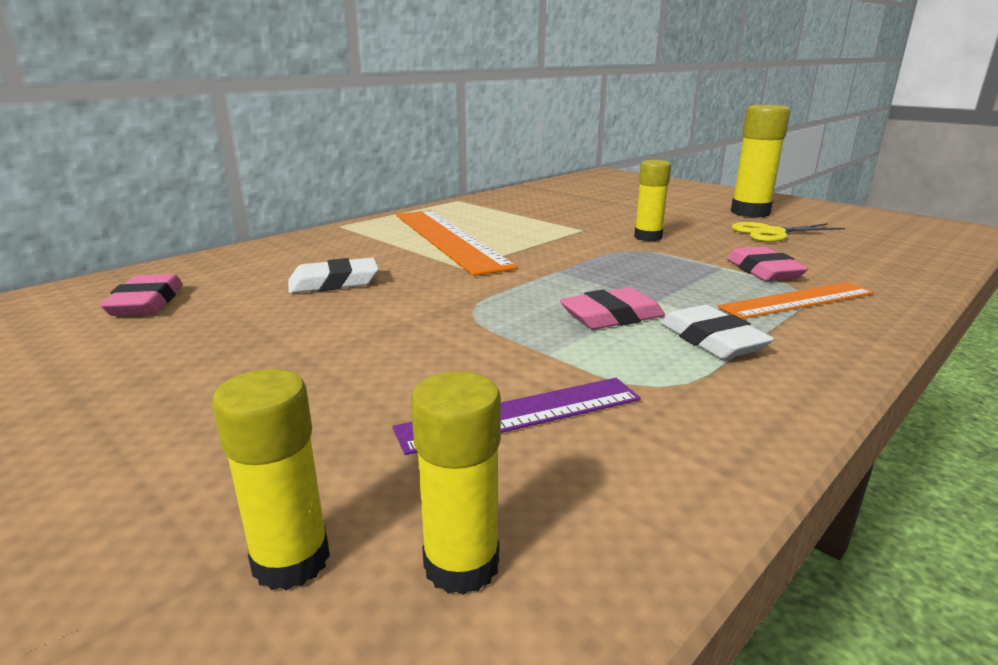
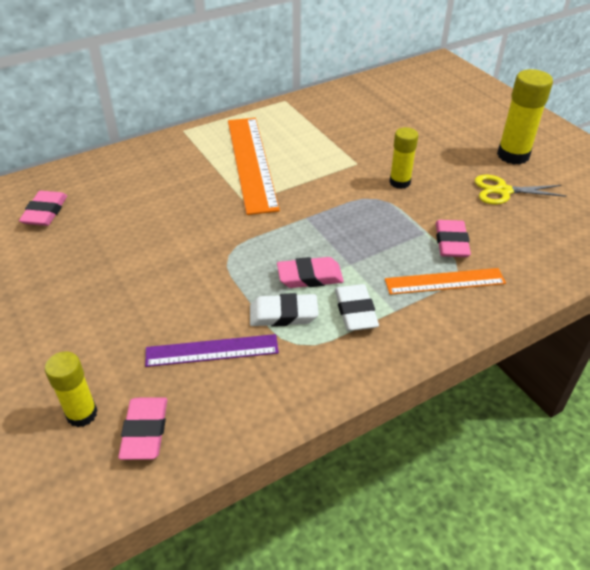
camera: 15 degrees right, 20 degrees up
white eraser [288,258,379,293] -> white eraser moved to [250,293,319,327]
yellow glue stick [411,371,501,595] -> pink eraser [118,397,167,460]

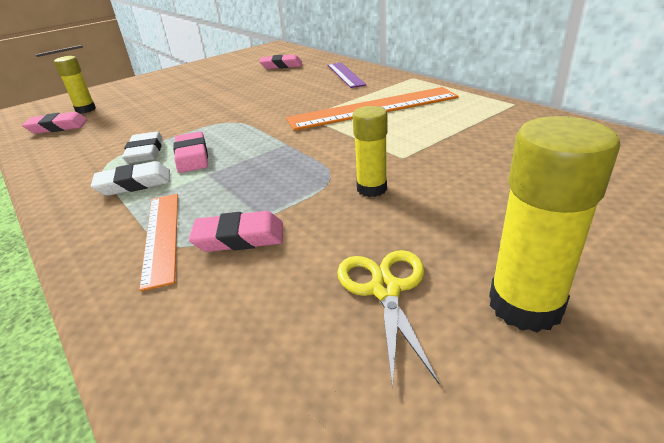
camera: 85 degrees right, 10 degrees down
purple ruler [145,334,279,367] -> purple ruler moved to [328,62,367,88]

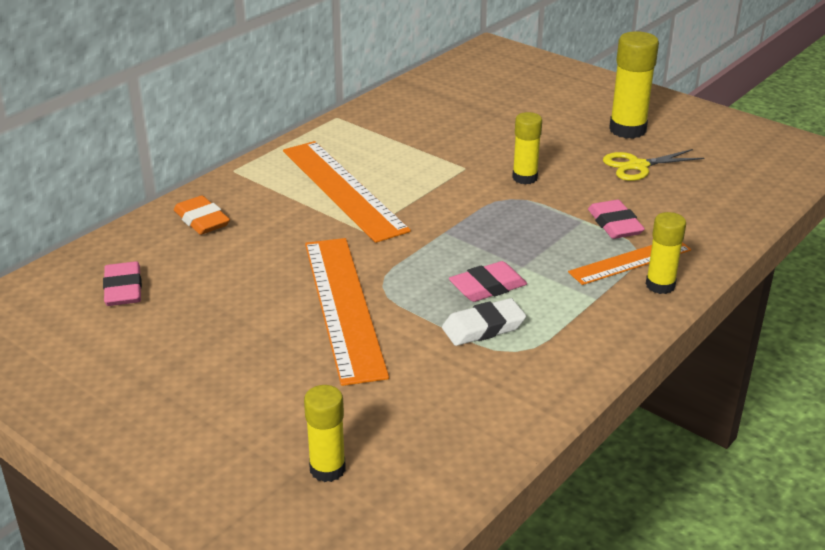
camera: 105 degrees left, 0 degrees up
pink eraser [22,112,87,134] -> none
white eraser [91,161,170,196] -> none
purple ruler [328,62,367,88] -> orange eraser [174,195,230,235]
none -> orange ruler [305,238,389,386]
none -> yellow glue stick [646,212,686,294]

